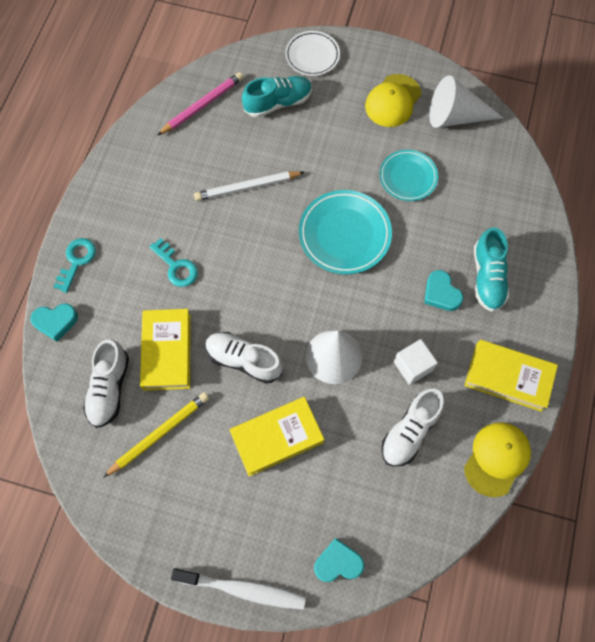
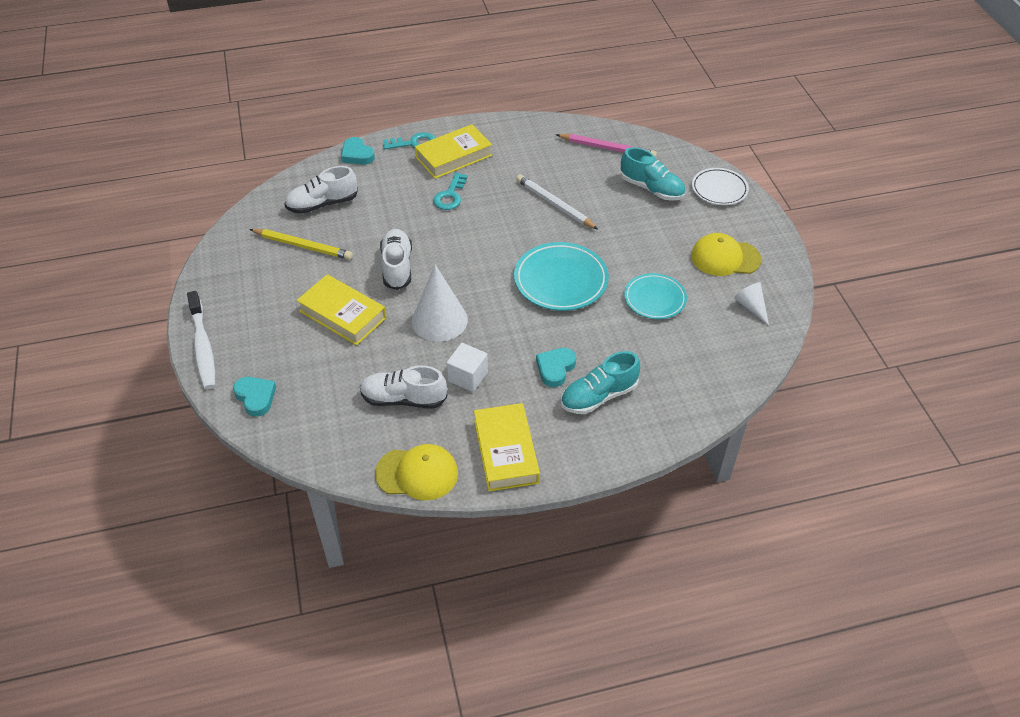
camera: 60 degrees right, 20 degrees down
yellow book [140,309,191,391] -> yellow book moved to [415,124,492,179]
white cone [429,75,503,128] -> white cone [734,282,769,326], size x0.54

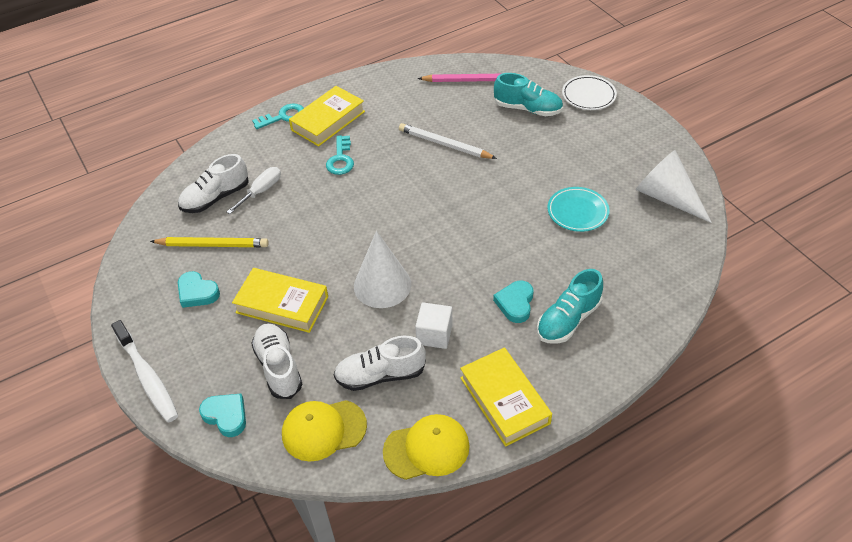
camera: 15 degrees left, 0 degrees up
turquoise heart [341,137,375,165] -> turquoise heart moved to [178,271,220,308]
white shoe [380,229,412,290] -> white shoe moved to [251,323,302,399]
turquoise plate [514,242,609,311] -> none
yellow cap [691,233,761,276] -> yellow cap moved to [282,400,367,461]
white cone [734,282,769,326] -> white cone [636,150,712,223], size x1.86
none -> white screwdriver [227,167,281,214]

